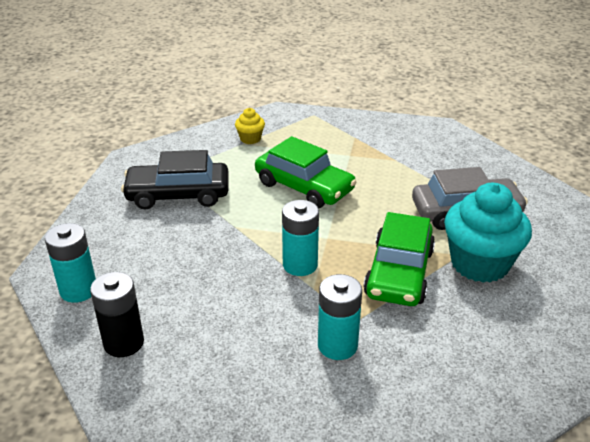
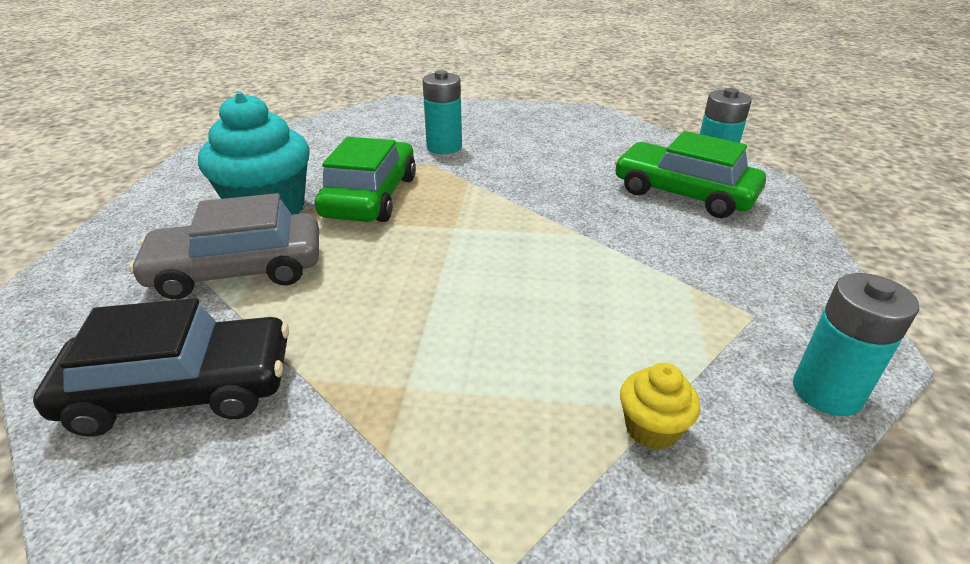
camera: 175 degrees right, 0 degrees up
black battery [90,272,144,357] -> none
black car [121,150,229,209] -> black car moved to [33,298,289,437]
green car [255,136,356,208] -> green car moved to [615,131,766,218]
turquoise battery [282,200,319,276] -> turquoise battery moved to [793,273,919,416]

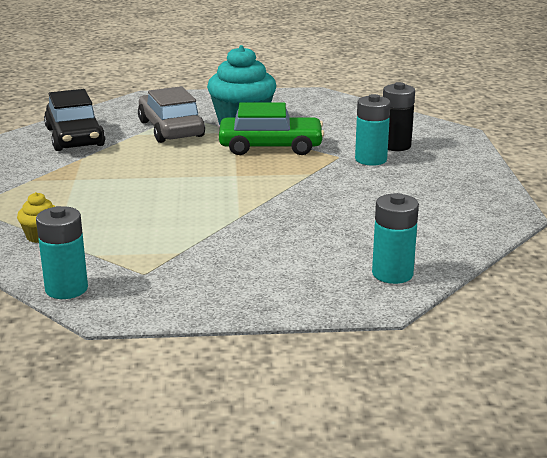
camera: 80 degrees right, 10 degrees down
green car [615,131,766,218] -> none
none -> black battery [383,82,415,151]

